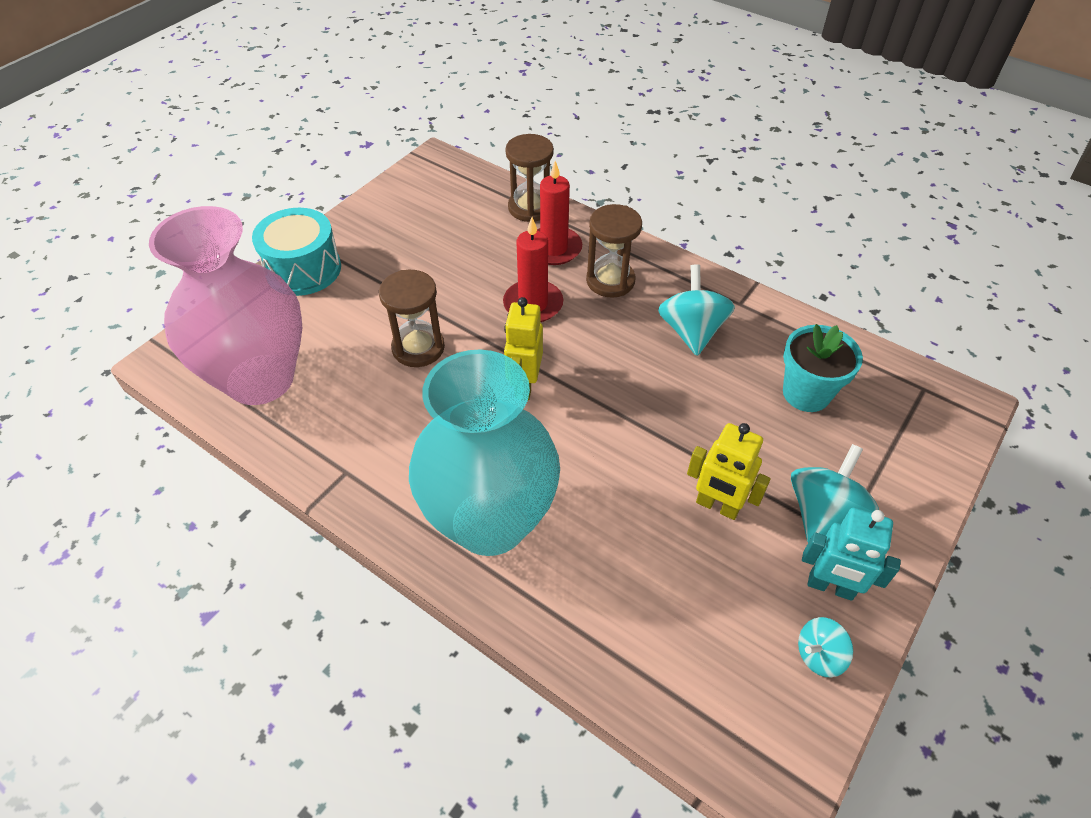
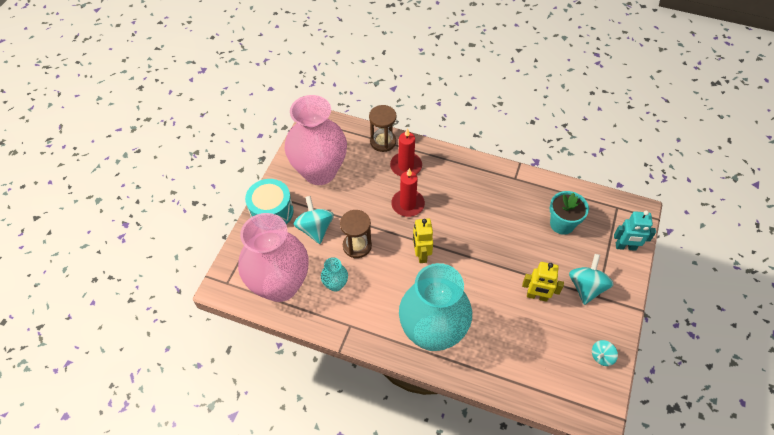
camera: 15 degrees left, 5 degrees up
brown hourglass [586,204,642,298] -> none
turquoise spinning top [658,264,735,356] -> turquoise spinning top moved to [293,196,334,244]
turquoise robot [802,508,901,601] -> turquoise robot moved to [614,210,656,251]
none -> pink vase [285,95,347,185]
none -> turquoise vase [321,257,348,292]

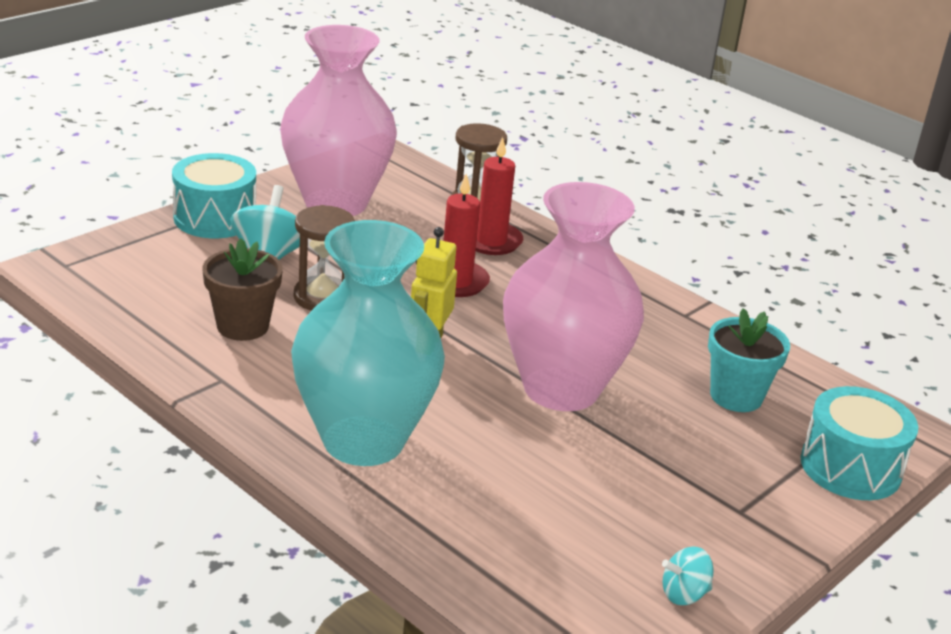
camera: 20 degrees right, 25 degrees down
pink vase [238,213,308,302] -> pink vase moved to [503,182,644,411]
turquoise vase [321,257,348,292] -> brown flower pot [203,238,283,341]
yellow robot [522,262,564,302] -> none
turquoise spinning top [569,254,614,305] -> none
turquoise robot [614,210,656,251] -> turquoise drum [801,386,918,500]

